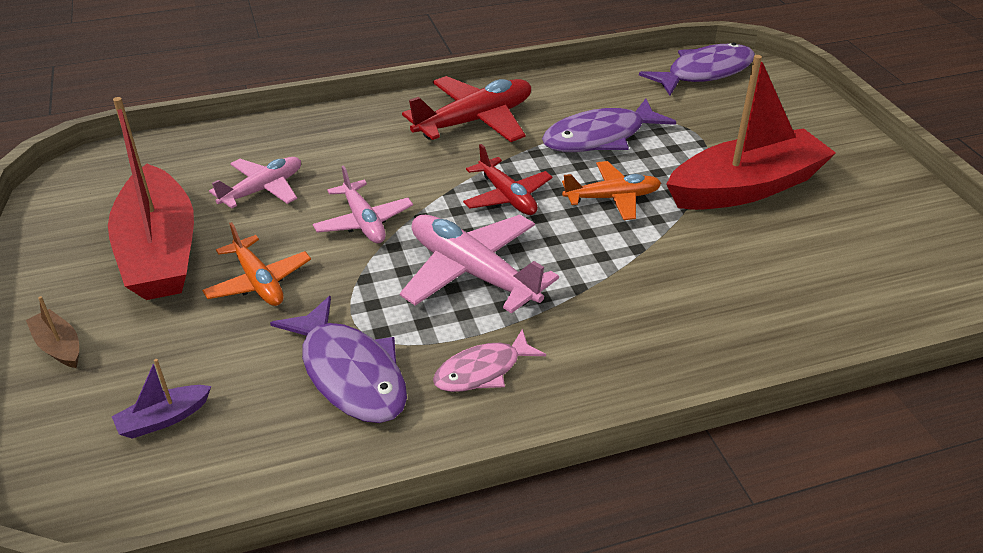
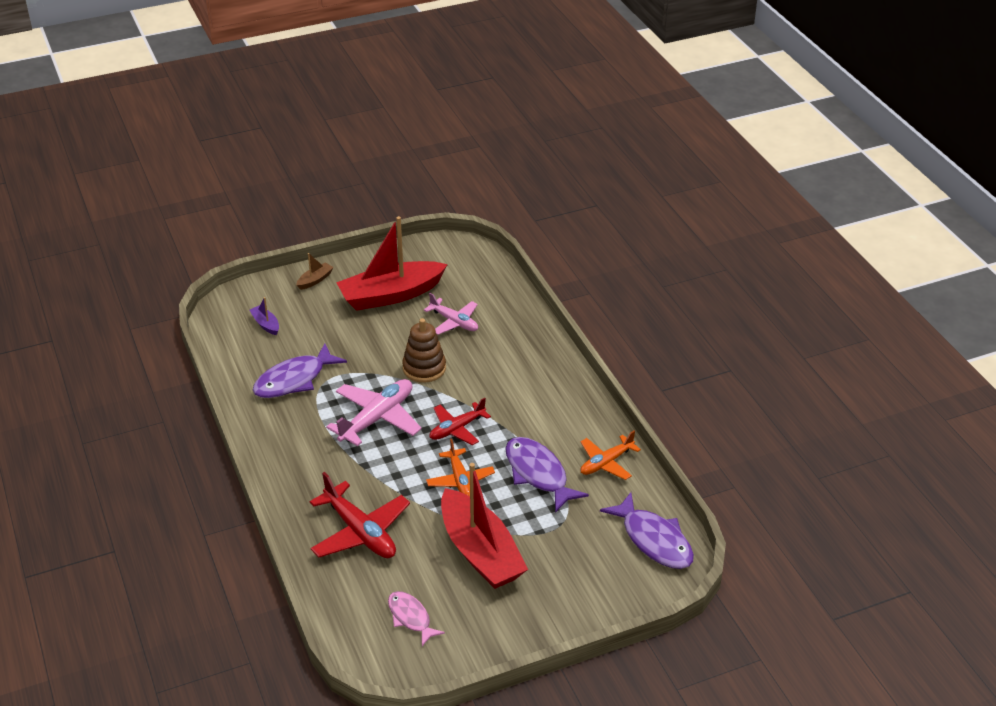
camera: 85 degrees right, 0 degrees up
orange plane [202,222,311,306] -> orange plane moved to [580,430,641,480]
pink plane [313,165,413,243] -> brown stacking toy [402,318,446,383]
red plane [402,76,531,142] -> red plane moved to [310,472,410,558]
pink fish [433,329,546,392] -> pink fish moved to [388,591,445,646]

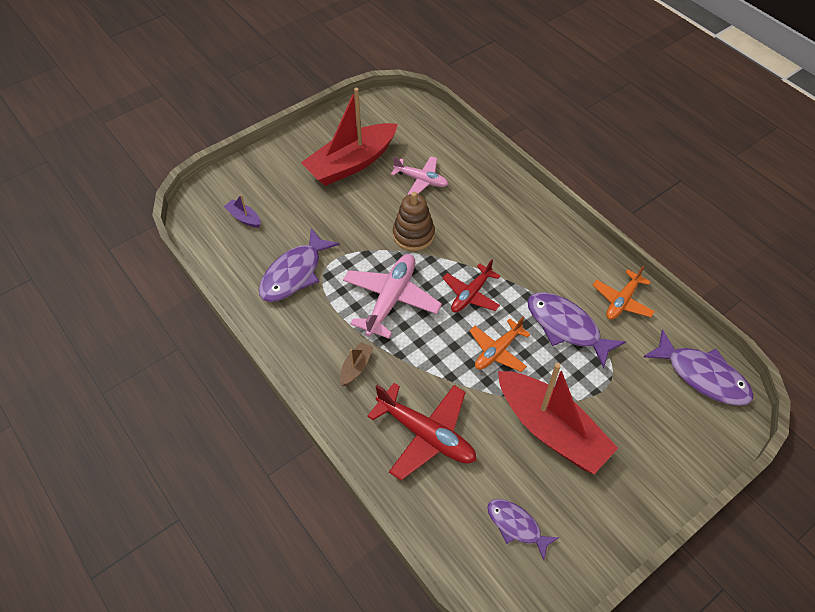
camera: 15 degrees left, 15 degrees up
brown boat [296,253,334,290] -> brown boat moved to [340,342,373,386]
pink fish [388,591,445,646] -> purple fish [487,499,560,560]
orange plane [426,439,495,496] -> orange plane turned 75 degrees clockwise [469,317,531,372]

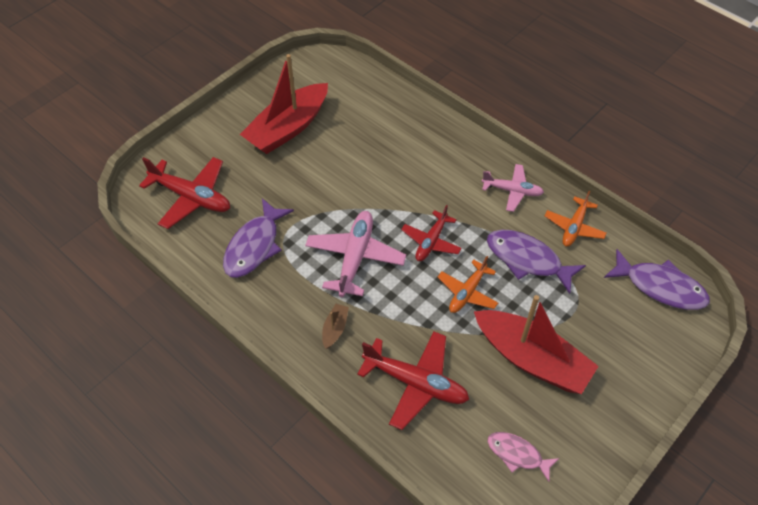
camera: 10 degrees left, 0 degrees up
purple boat [224,194,261,228] -> red plane [139,157,230,229]
pink plane [391,156,448,195] -> pink plane moved to [482,164,544,212]
brown stacking toy [393,192,435,251] -> none
purple fish [487,499,560,560] -> pink fish [487,432,559,481]

